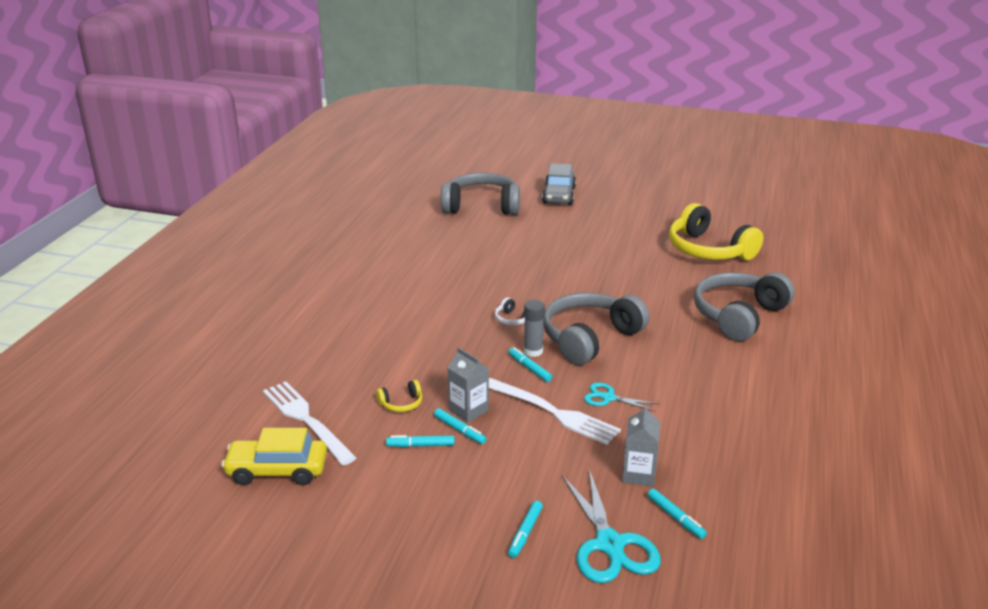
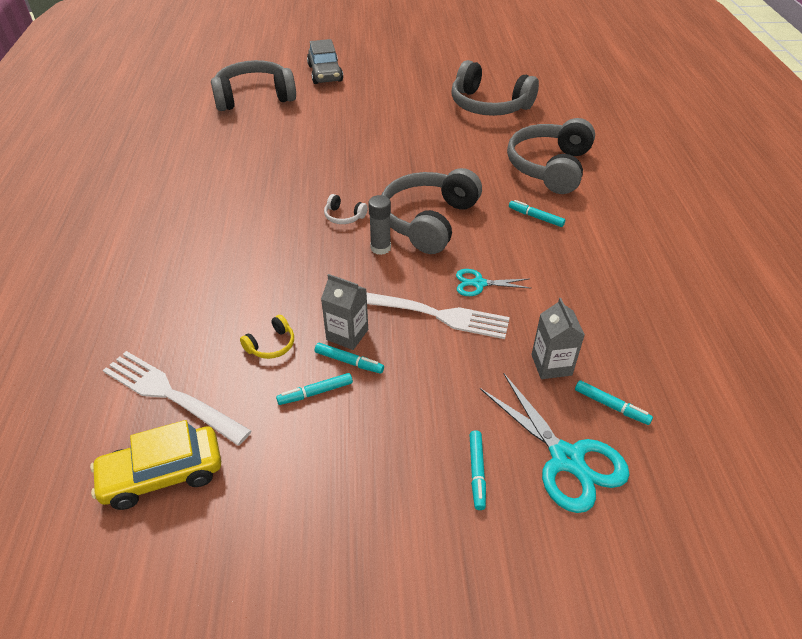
camera: 20 degrees left, 15 degrees up
turquoise marker [509,347,552,382] -> turquoise marker moved to [509,200,565,227]
yellow headphones [669,203,763,260] -> grey headphones [451,60,539,116]

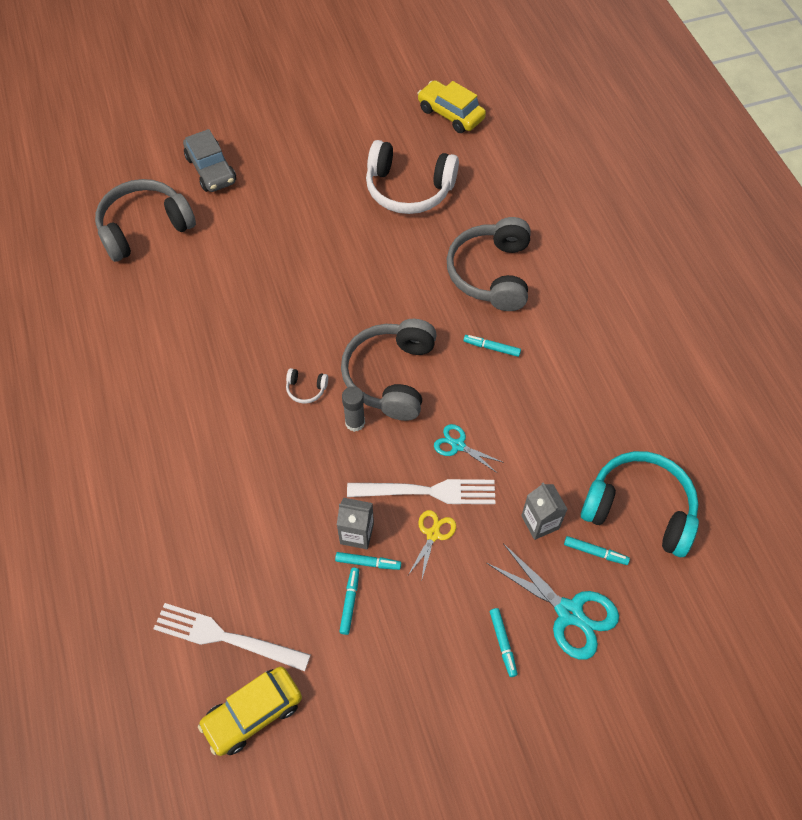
camera: 15 degrees left, 15 degrees up
yellow headphones [240,315,294,359] -> none
turquoise marker [276,373,353,405] -> turquoise marker turned 135 degrees clockwise [339,568,359,635]
grey headphones [451,60,539,116] -> white headphones [366,140,459,214]
turquoise scissors [456,269,532,296] -> turquoise scissors turned 45 degrees clockwise [434,424,504,473]
none -> yellow scissors [408,510,456,582]
none -> yellow car [417,80,486,133]
none -> turquoise headphones [581,451,699,557]

